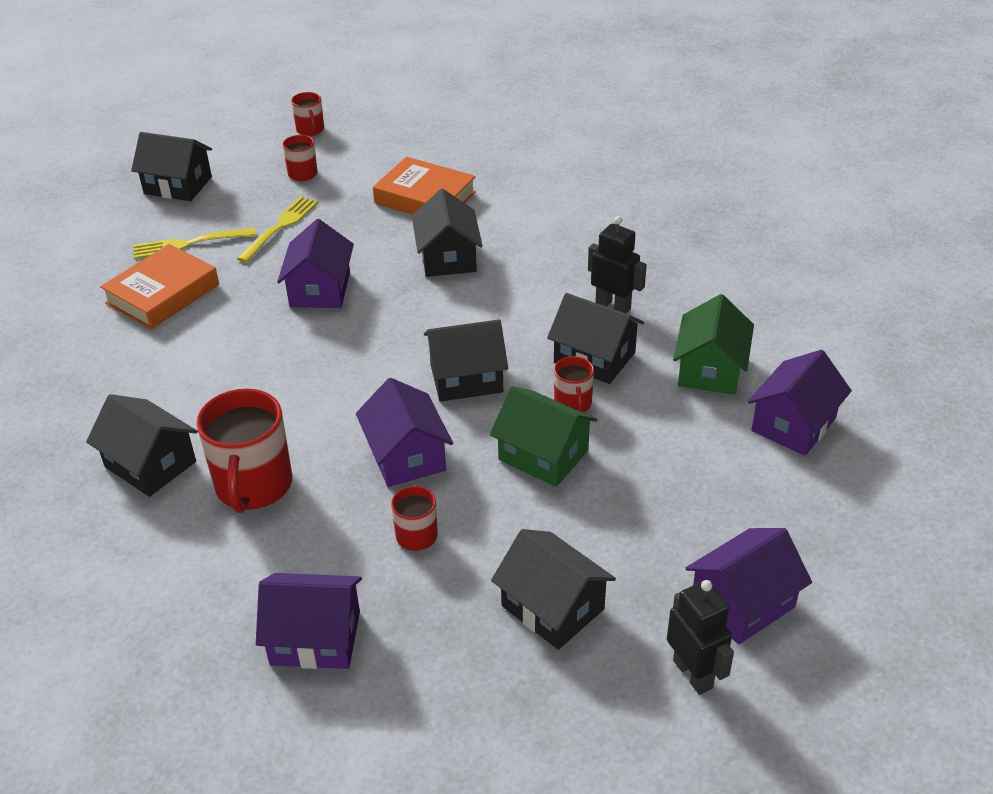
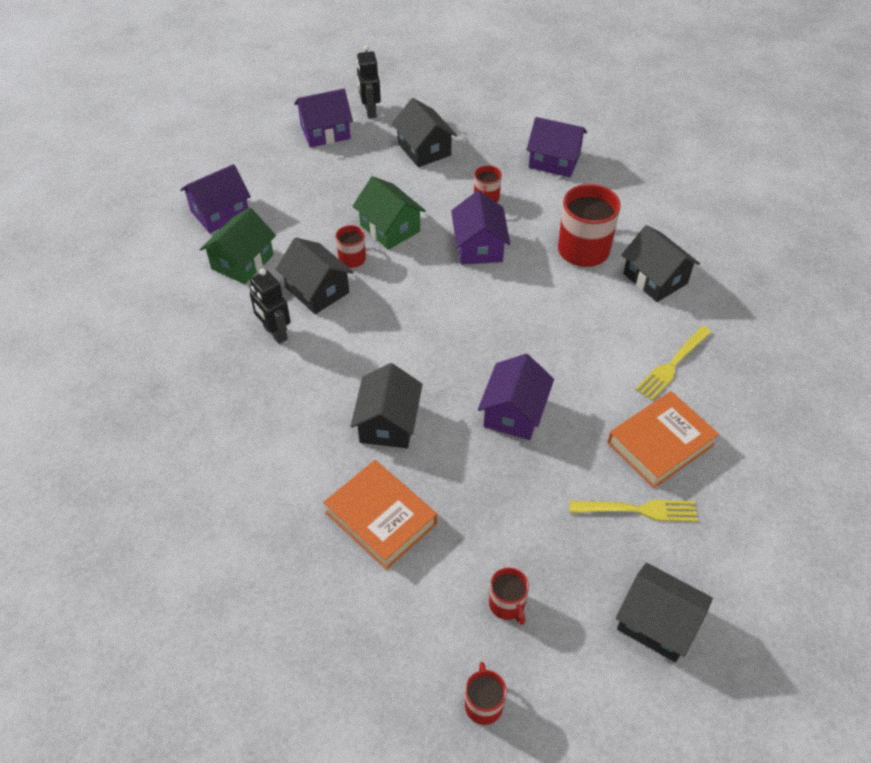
camera: 165 degrees left, 10 degrees up
yellow fork [237,197,318,263] -> yellow fork moved to [635,326,712,401]
black house [424,319,508,402] -> none

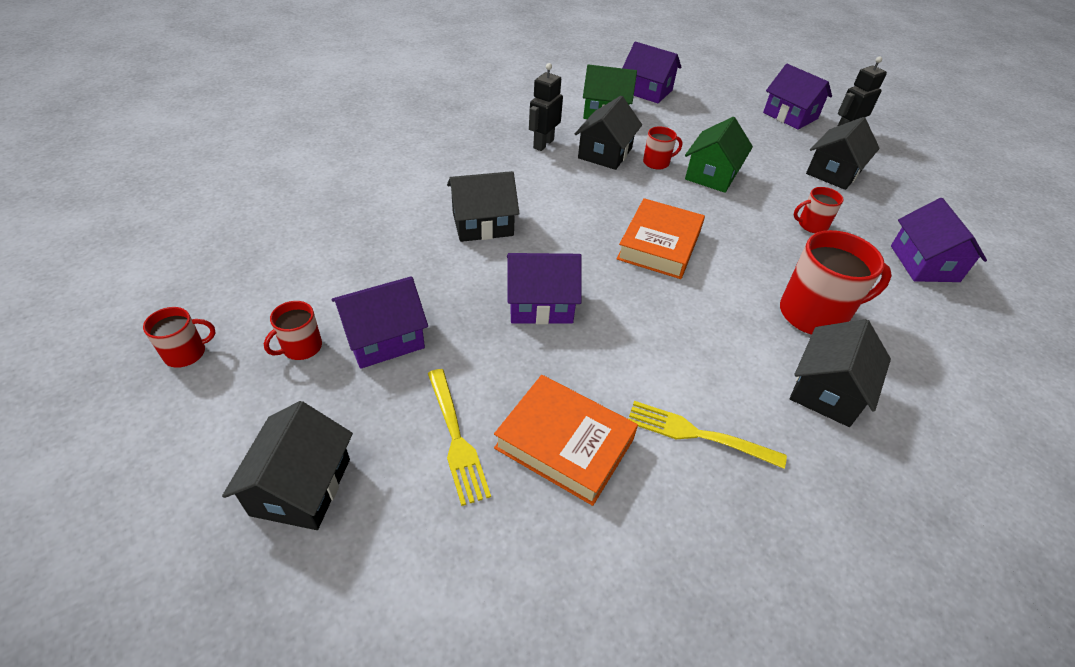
camera: 65 degrees right, 5 degrees down
orange book [323,460,437,570] -> orange book moved to [617,198,705,279]
purple house [451,191,510,265] -> purple house moved to [331,276,428,369]

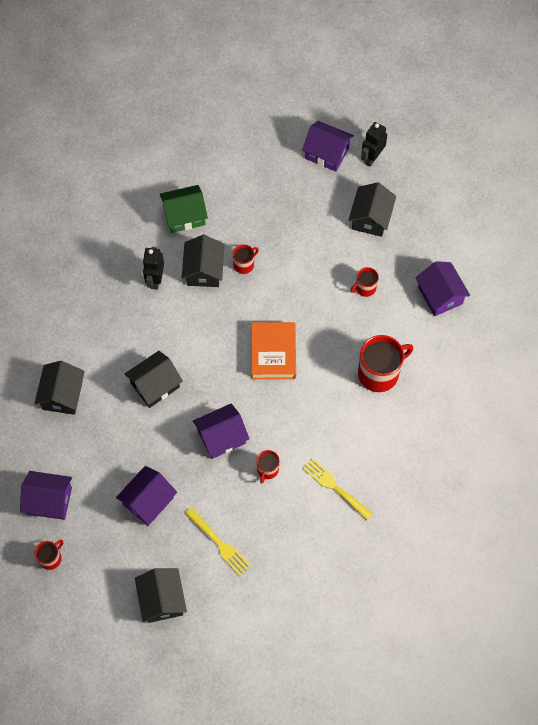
camera: 20 degrees left, 20 degrees up
red mug [264,301,322,360] -> red mug moved to [256,450,280,484]
orange book [494,375,638,506] -> none
purple house [622,41,682,103] -> purple house moved to [20,471,72,520]
yellow fork [628,401,787,469] -> yellow fork turned 45 degrees clockwise [303,458,373,520]
green house [685,117,753,193] -> none
black house [790,319,891,427] -> black house moved to [34,361,85,415]

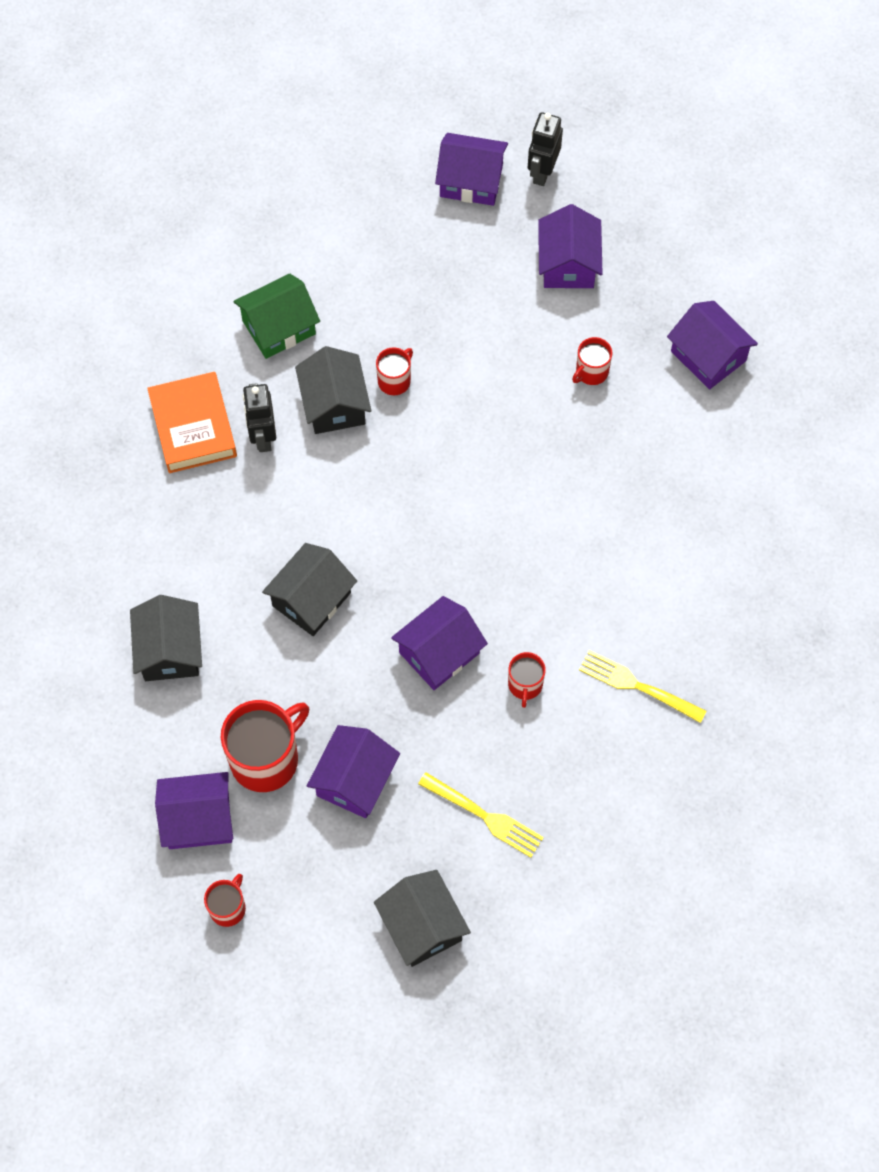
camera: 15 degrees left, 0 degrees up
orange book [251,322,296,379] -> orange book moved to [147,372,237,473]
black house [348,182,396,237] -> purple house [538,204,603,288]
red mug [358,335,413,392] -> red mug moved to [221,700,309,792]

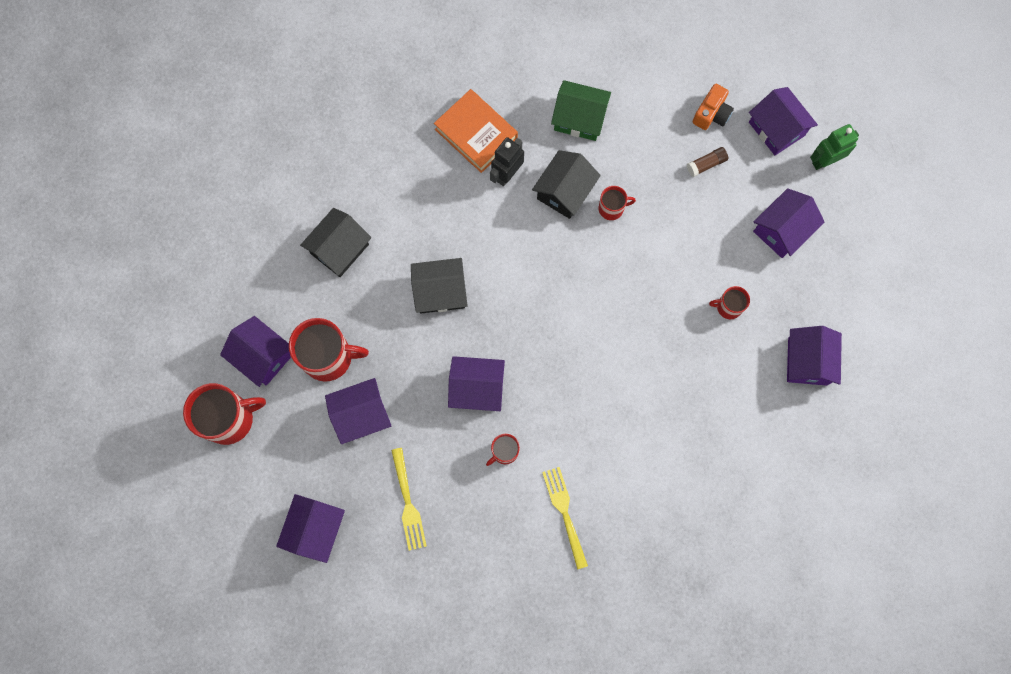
camera: 45 degrees right, 10 degrees up
orange book [147,372,237,473] -> orange book turned 75 degrees counterclockwise [434,89,518,173]
red mug [204,874,246,927] -> red mug [183,383,266,445], size x1.93
black house [374,870,471,967] -> purple house [276,494,345,563]
black robot [528,112,563,186] -> green robot [810,124,859,170]
none -> brown glue stick [687,147,728,177]
none -> orange camera [692,84,734,130]

